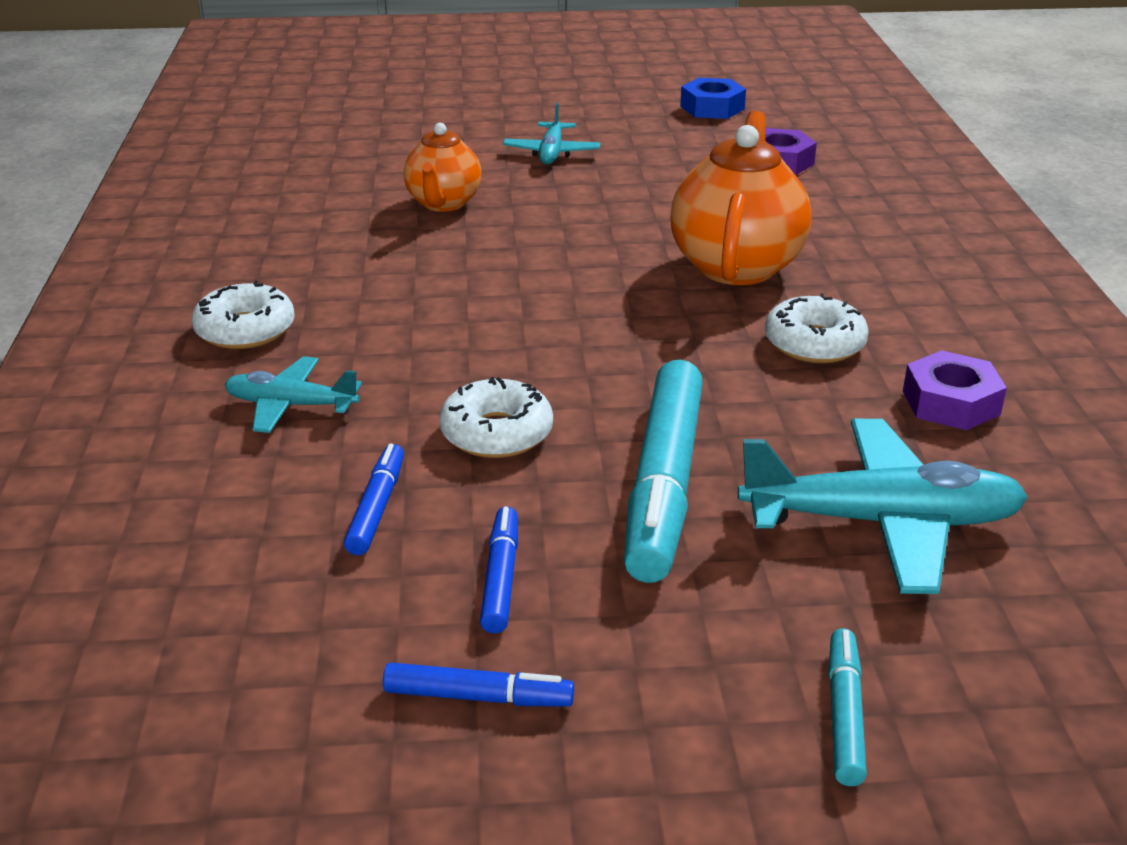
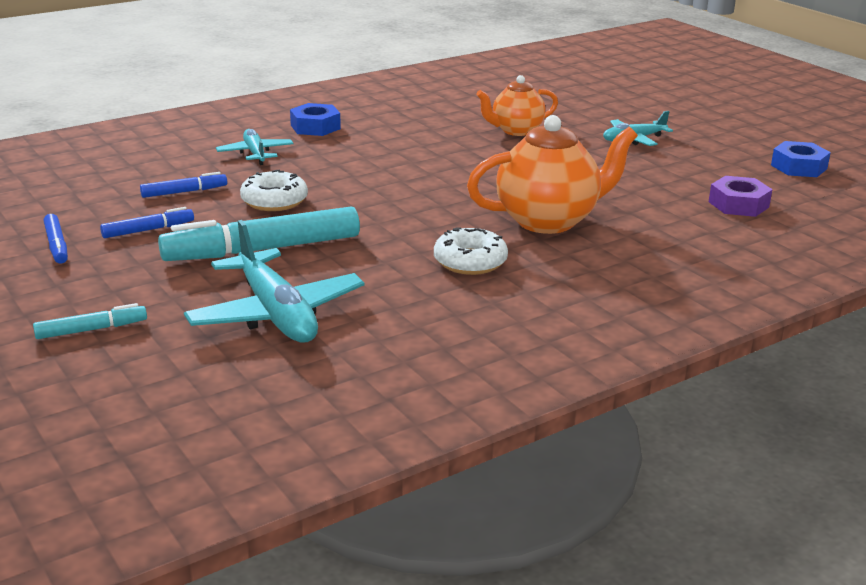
camera: 60 degrees right, 5 degrees down
white donut [192,281,295,349] -> blue nut [290,103,341,136]
purple nut [903,350,1007,430] -> none

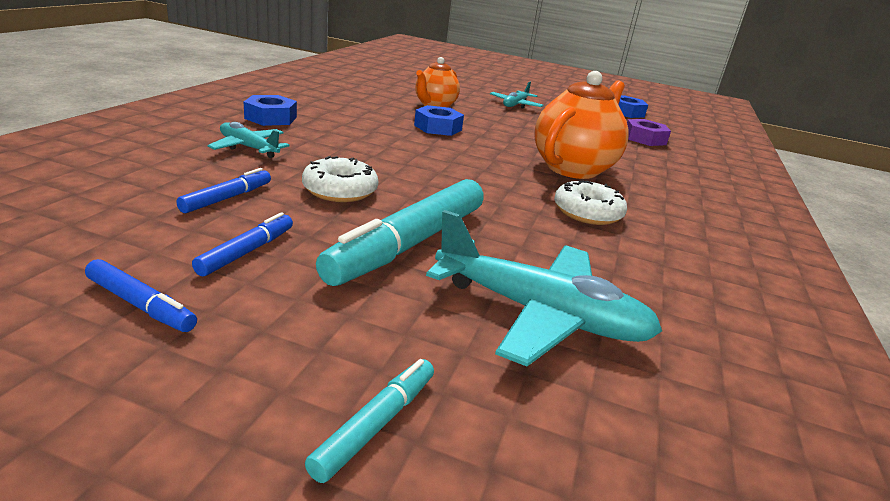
camera: 40 degrees left, 0 degrees up
none -> blue nut [414,105,464,136]

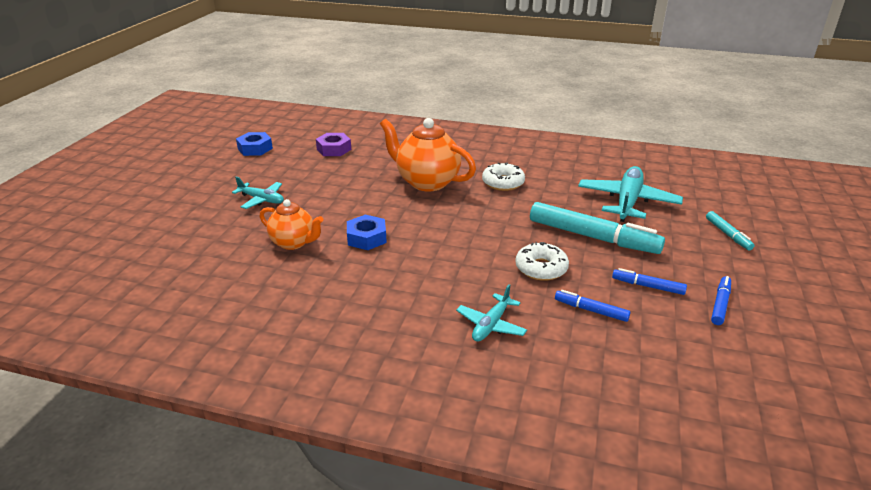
camera: 90 degrees left, 5 degrees up
blue nut [244,95,297,126] -> none
turquoise marker [305,359,434,483] -> turquoise marker turned 135 degrees counterclockwise [706,211,754,250]

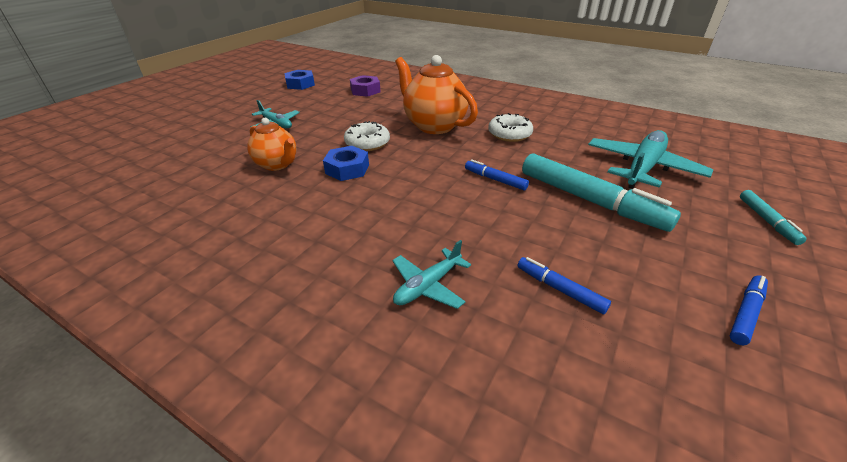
camera: 15 degrees right, 5 degrees up
white donut [515,242,569,281] -> white donut moved to [344,121,390,151]
blue marker [612,268,687,295] -> blue marker moved to [465,159,529,190]

